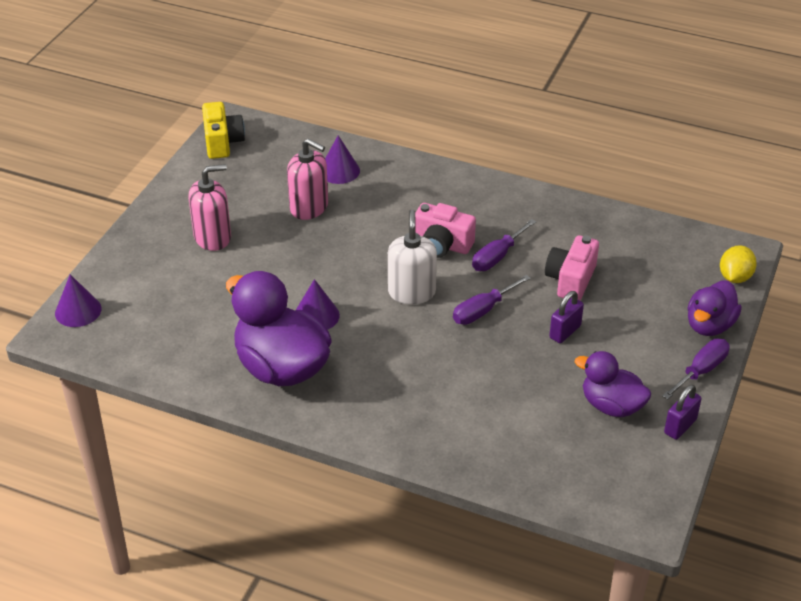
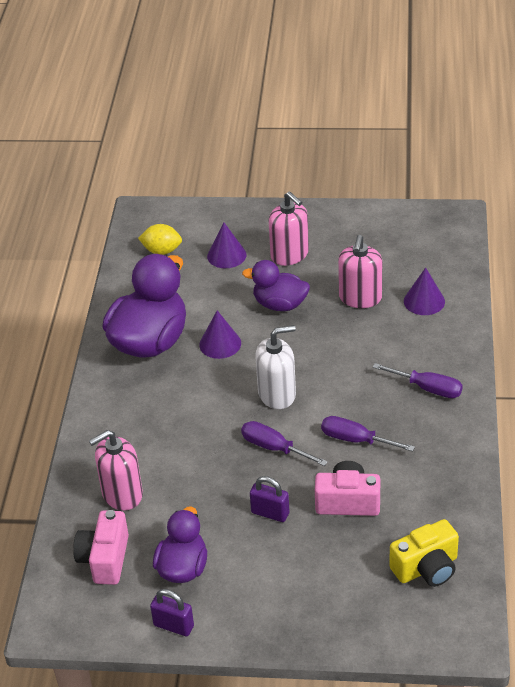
camera: 75 degrees right, 0 degrees up
purple cone [55,275,101,327] -> purple cone moved to [207,223,246,268]
yellow camera [202,102,245,159] -> yellow camera moved to [389,519,459,587]
pink camera [415,203,476,258] -> pink camera moved to [73,510,129,585]
purple screwdriver [662,339,730,400] -> purple screwdriver moved to [373,363,463,398]
purple duck [688,281,742,336] -> purple duck moved to [242,260,310,311]
yellow lemon [720,245,757,283] -> yellow lemon moved to [138,224,182,255]
none -> pink soap dispenser [89,430,143,511]

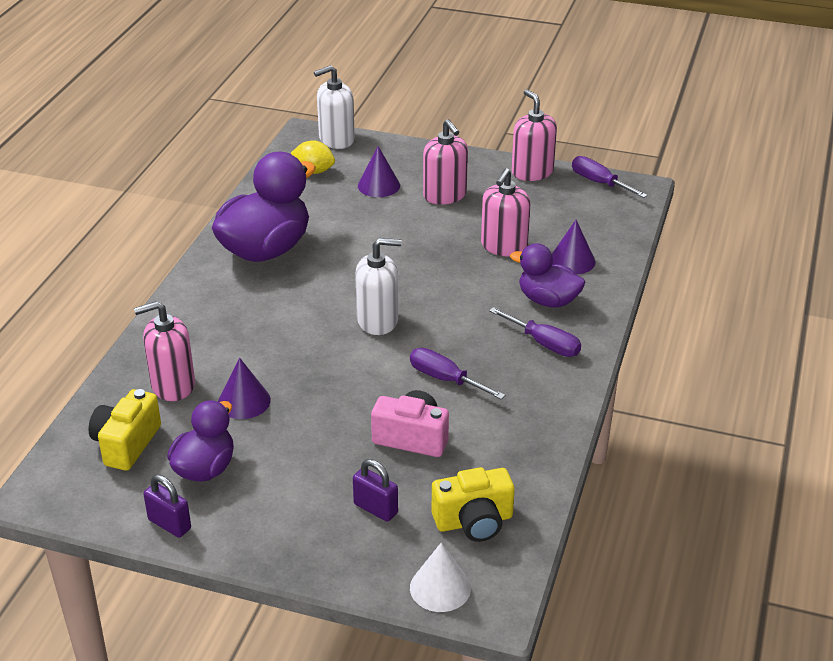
camera: 10 degrees right, 5 degrees down
pink camera [73,510,129,585] -> yellow camera [89,389,161,471]
purple cone [199,310,241,359] -> purple cone moved to [218,358,271,419]
purple screwdriver [241,421,328,466] -> purple screwdriver moved to [572,156,648,198]
purple duck [242,260,310,311] -> purple duck moved to [510,243,585,308]
purple padlock [250,476,290,522] -> purple padlock moved to [353,459,398,522]
none -> white soap dispenser [314,65,355,149]
none -> white cone [410,543,471,612]
none -> pink soap dispenser [512,89,557,181]

